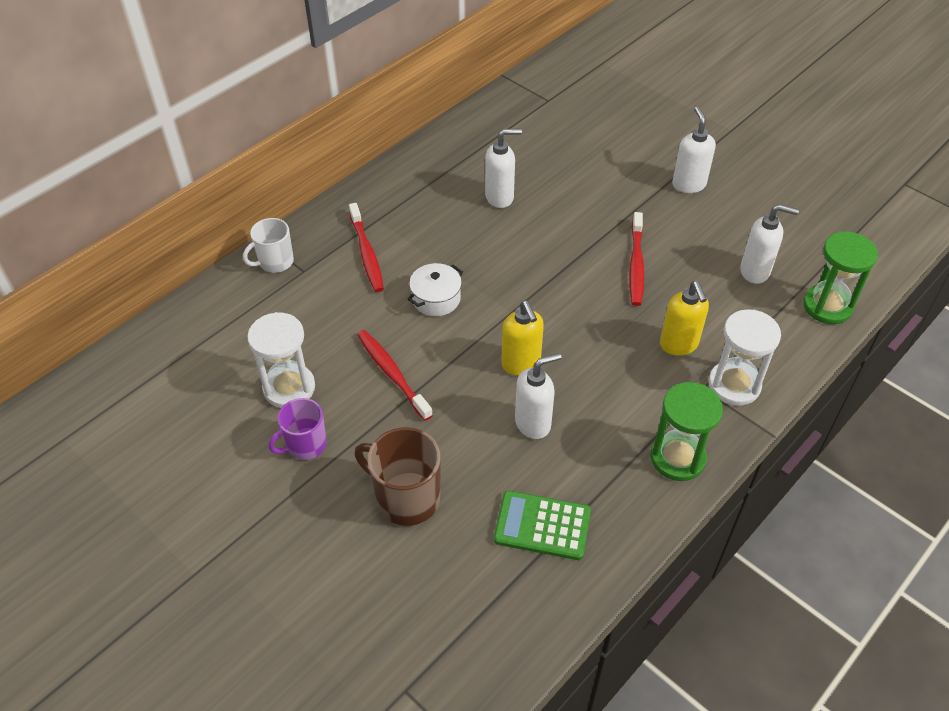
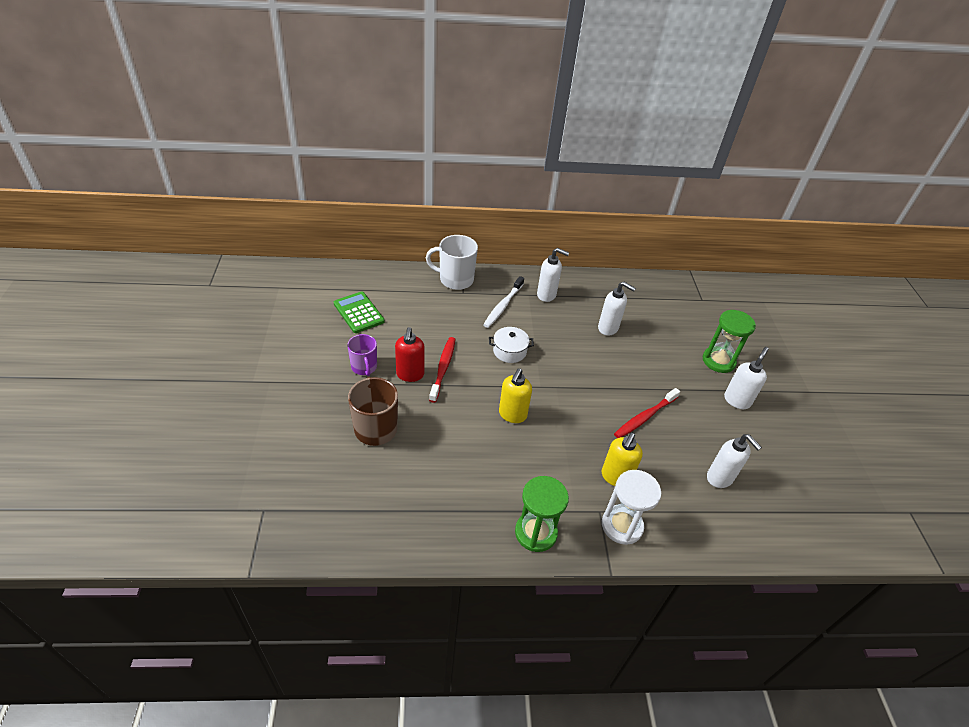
camera: 40 degrees right, 5 degrees down
white mug [243,218,294,273] -> white mug [426,235,478,290], size x1.52
white hourglass [247,312,315,408] -> none
purple mug [269,398,327,460] -> purple mug turned 120 degrees counterclockwise [347,334,377,376]
red toothbrush [349,203,384,292] -> white toothbrush [483,276,524,328]
green calculator [494,491,591,560] -> green calculator moved to [334,291,385,333]
white soap dispenser [515,353,562,439] -> white soap dispenser moved to [537,248,569,302]
green hourglass [803,231,878,324] -> green hourglass moved to [703,310,756,373]
none -> red soap dispenser [395,327,425,382]

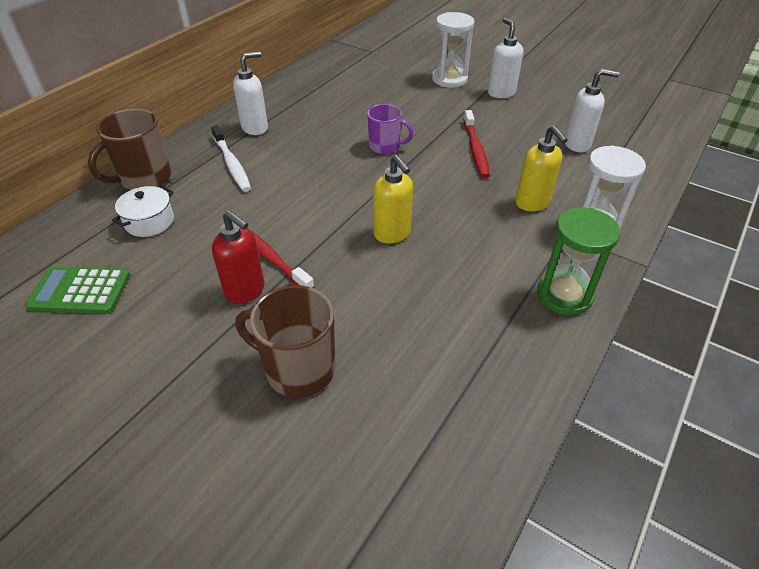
camera: 50 degrees left, 0 degrees up
purple mug [347,334,377,376] -> purple mug moved to [367,104,413,154]
white mug [426,235,478,290] -> brown mug [88,109,171,190]
white pot [489,327,534,363] -> white pot moved to [112,186,174,237]
white soap dispenser [598,282,636,336] -> none
green hourglass [703,310,756,373] -> white hourglass [432,12,475,88]

